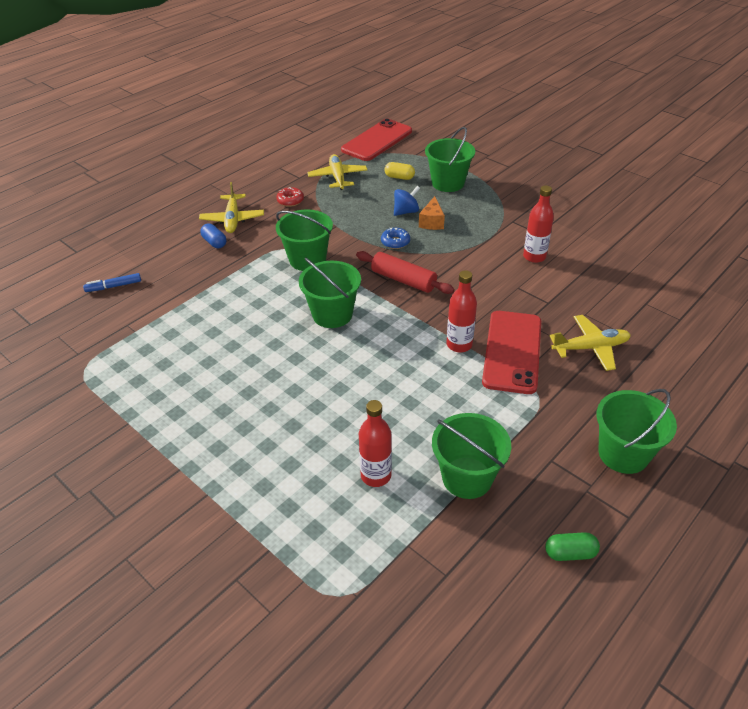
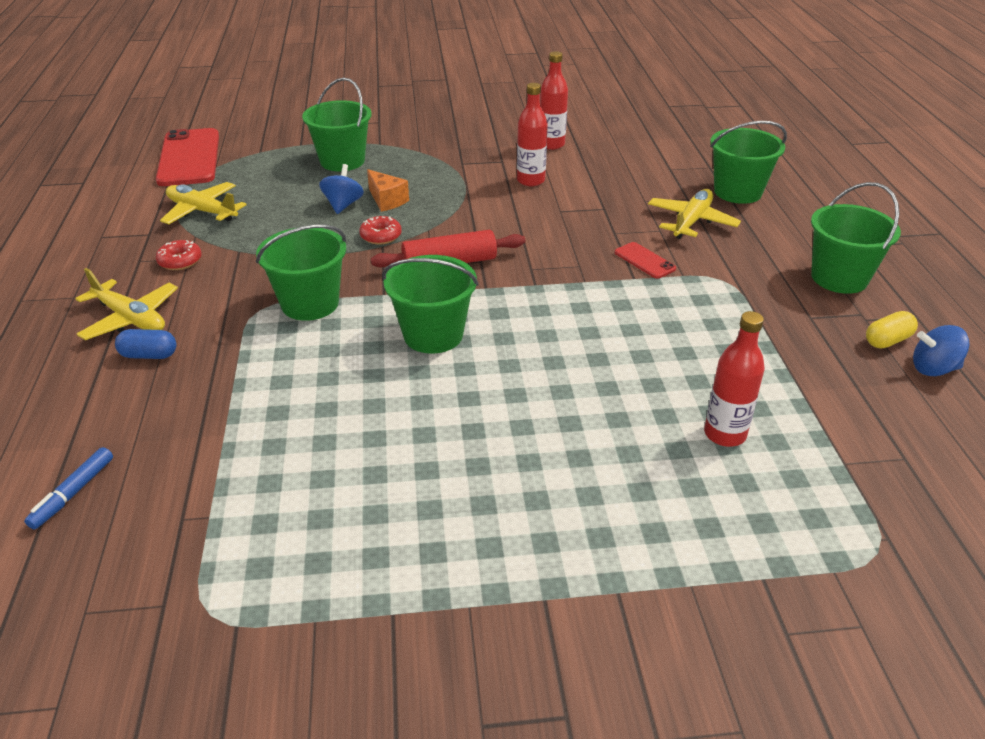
camera: 50 degrees left, 5 degrees down
blue donut [381,228,410,249] -> red donut [359,216,402,245]
yellow capsule [384,162,415,180] -> yellow capsule moved to [866,311,918,349]
green bucket [432,413,511,499] -> green bucket moved to [710,121,787,204]
red bottle [446,270,477,352] -> red bottle moved to [540,51,568,150]
red phone [482,311,541,394] -> red phone [615,242,676,279], size x0.45
green capsule [545,532,600,561] -> blue spinning top [913,325,969,376]

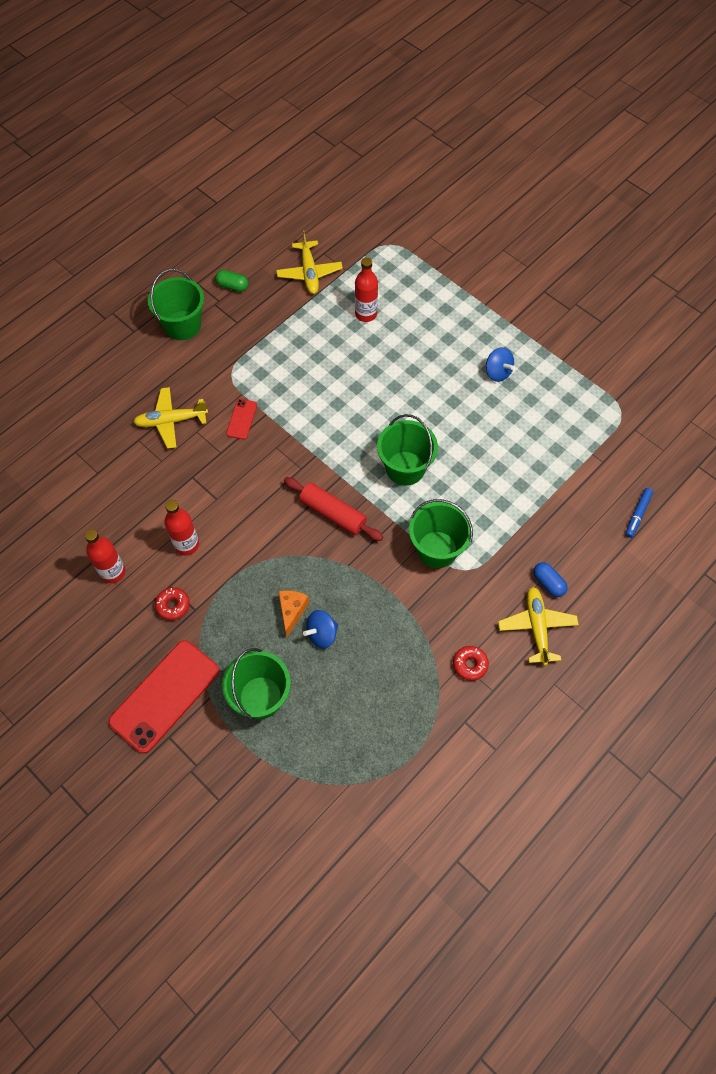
camera: 130 degrees left, 25 degrees up
blue marker [24,447,113,530] -> blue marker turned 135 degrees clockwise [625,488,653,538]
red phone [156,128,219,186] -> red phone moved to [108,640,220,754]
yellow plane [160,182,247,224] -> yellow plane moved to [276,230,343,294]
red donut [359,216,402,245] -> red donut moved to [155,587,190,620]
green bucket [710,121,787,204] -> none
yellow capsule [866,311,918,349] -> green capsule [215,270,248,292]
blue spinning top [913,325,969,376] -> blue spinning top moved to [486,347,514,382]

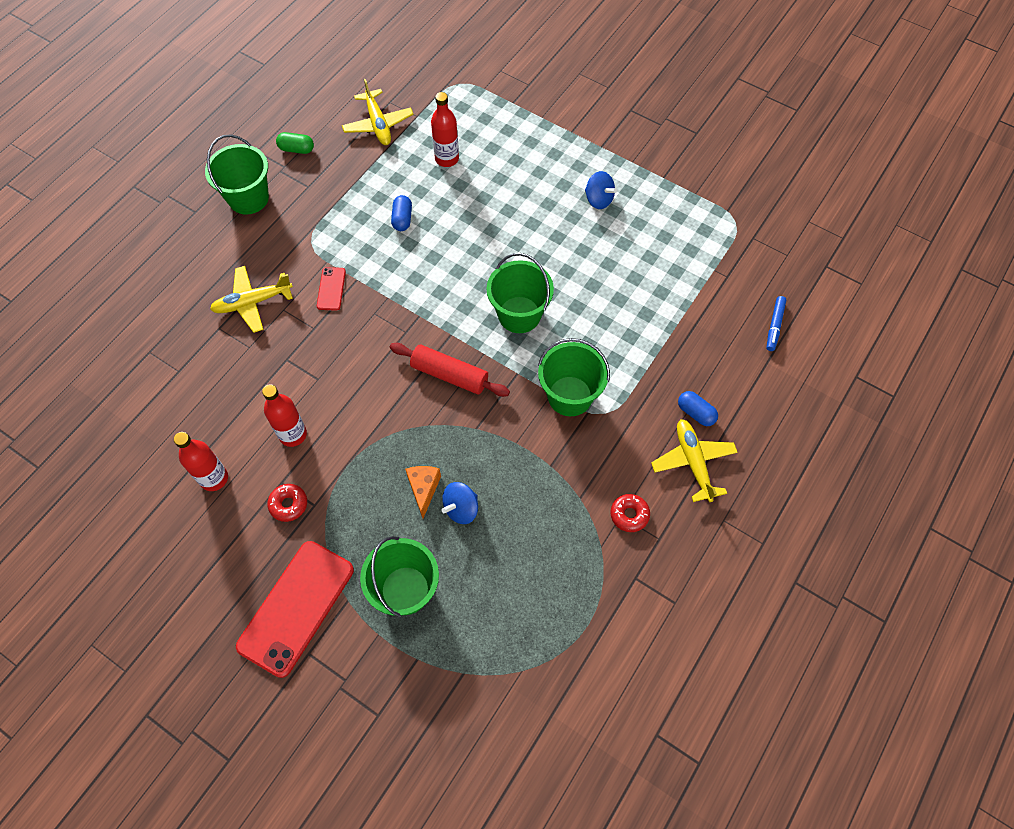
camera: 10 degrees left, 0 degrees up
none -> blue capsule [391,195,412,231]

